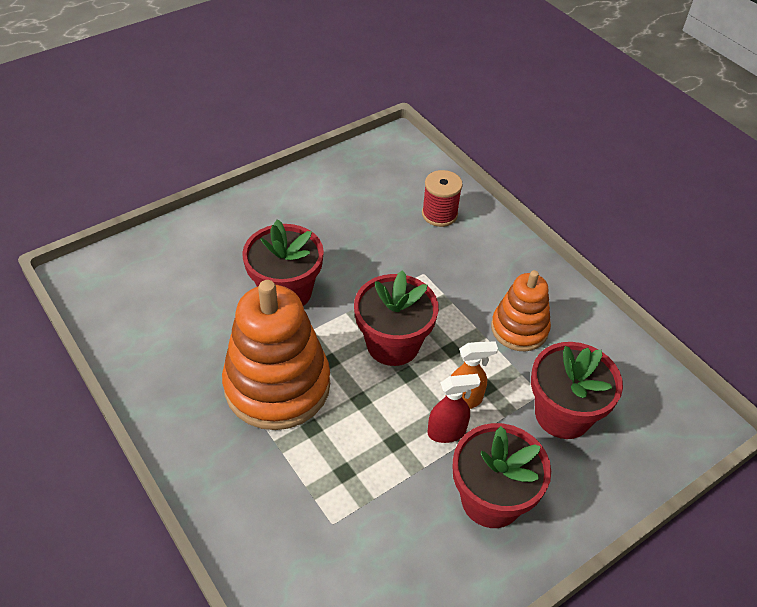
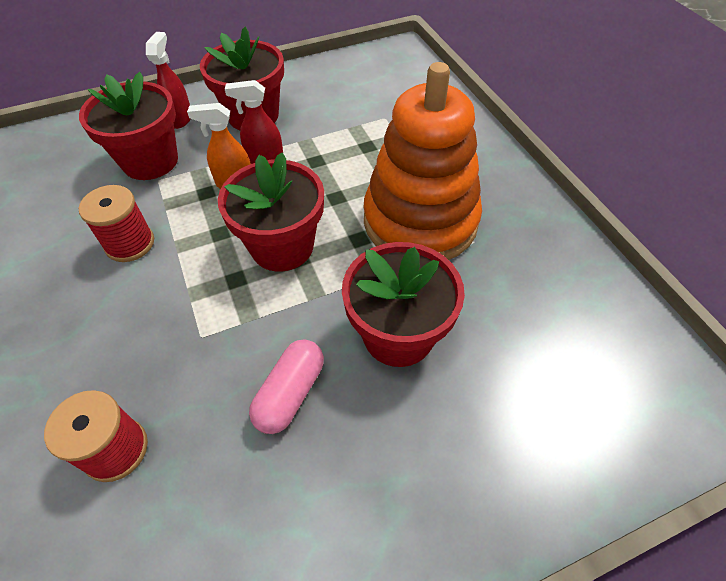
camera: 165 degrees left, 5 degrees up
orange stacking toy [491,270,551,351] -> red spool [79,185,154,262]
none -> red spray bottle [146,32,190,129]
none -> pink capsule [249,339,324,434]

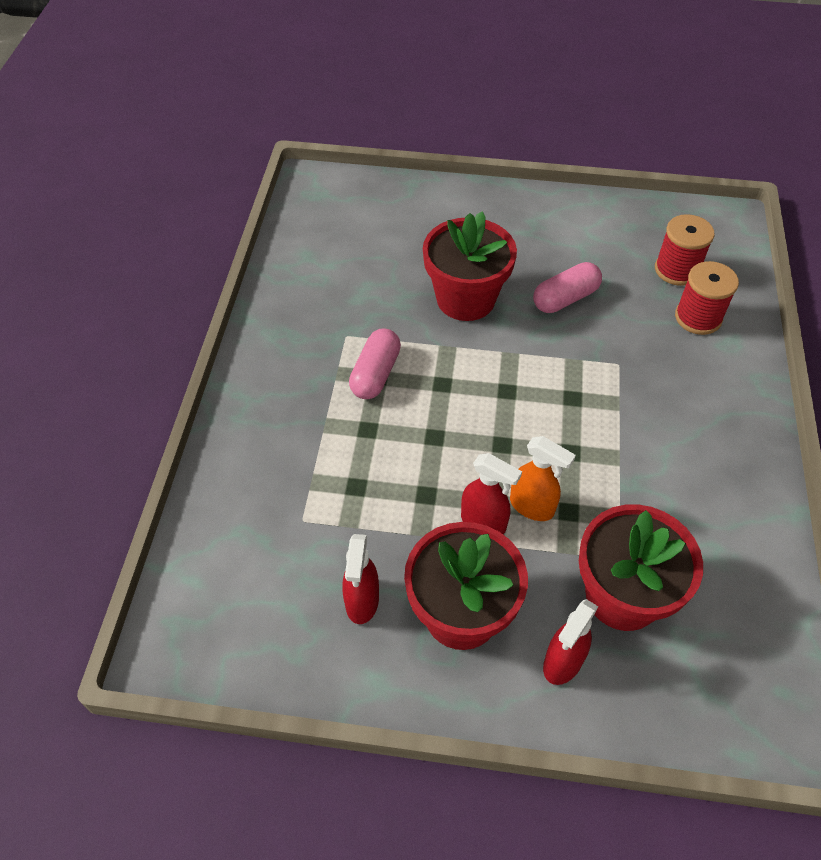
camera: 150 degrees left, 0 degrees up
red spool [79,185,154,262] -> red spool moved to [655,214,715,286]
red flower pot [218,152,324,271] -> none
orange stacking toy [363,62,482,260] -> pink capsule [349,329,401,399]
none -> red spray bottle [342,534,379,624]

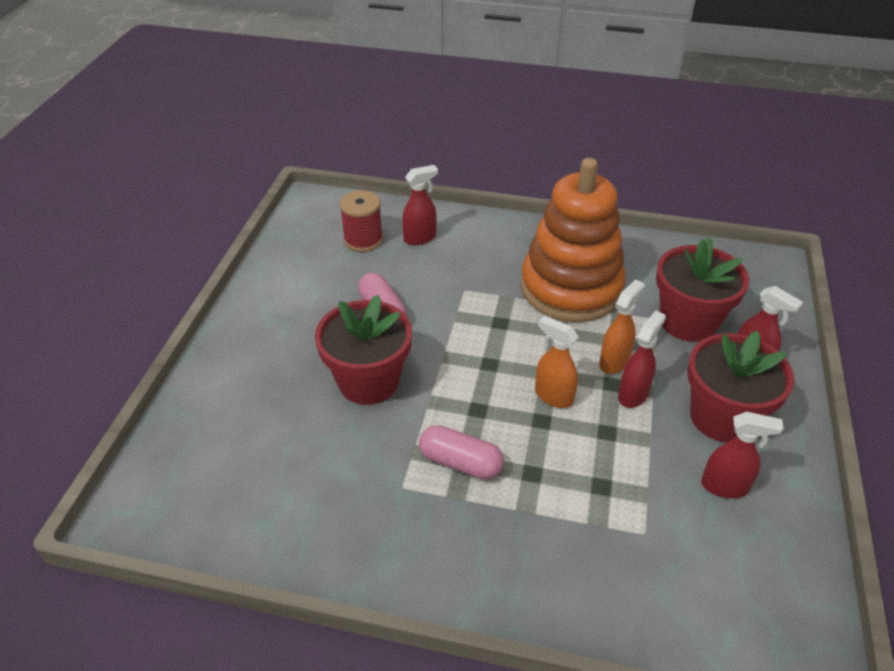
camera: 85 degrees left, 10 degrees down
red spool [675,261,739,335] -> red spray bottle [402,165,438,245]
none -> orange stacking toy [520,158,626,322]
none -> orange spray bottle [535,316,578,408]

